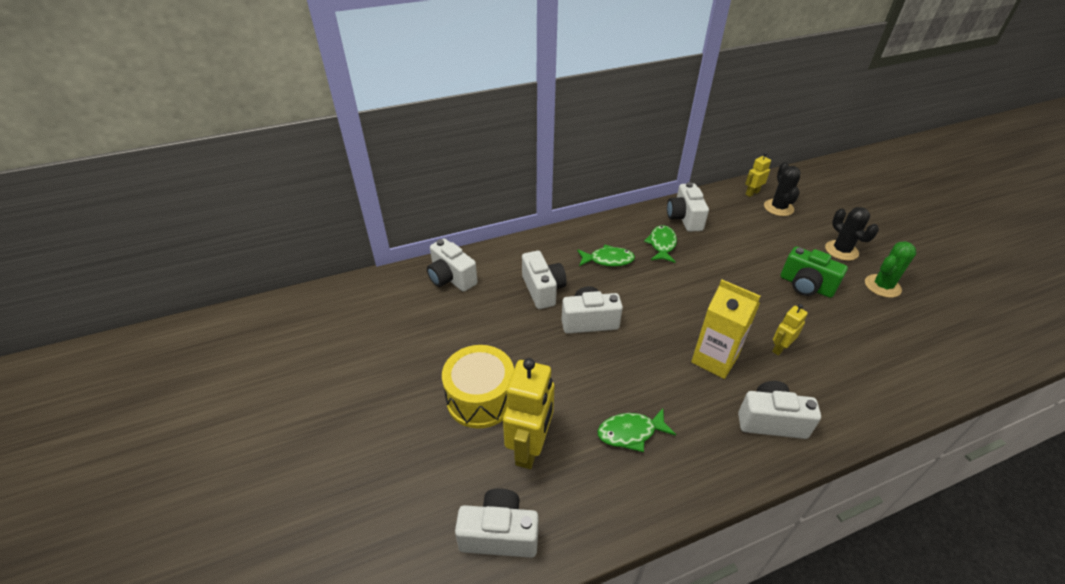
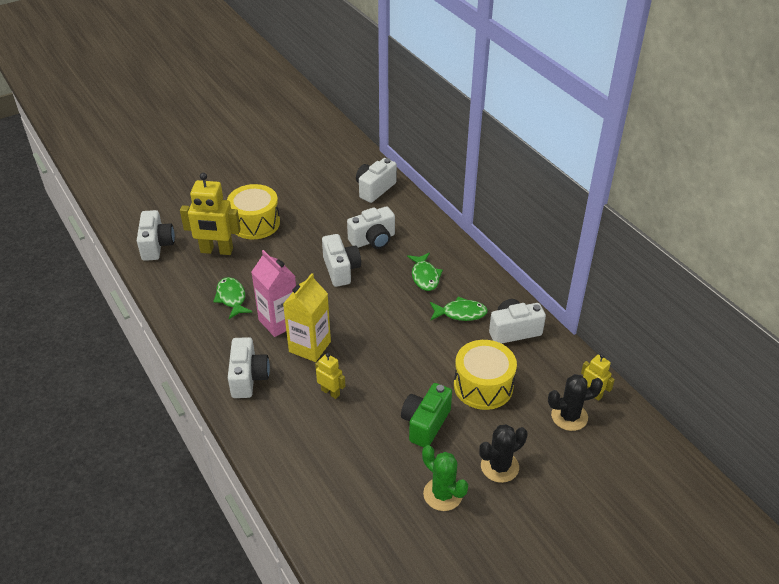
camera: 80 degrees right, 0 degrees up
none -> pink carton [252,250,296,337]
none -> yellow drum [454,340,517,410]

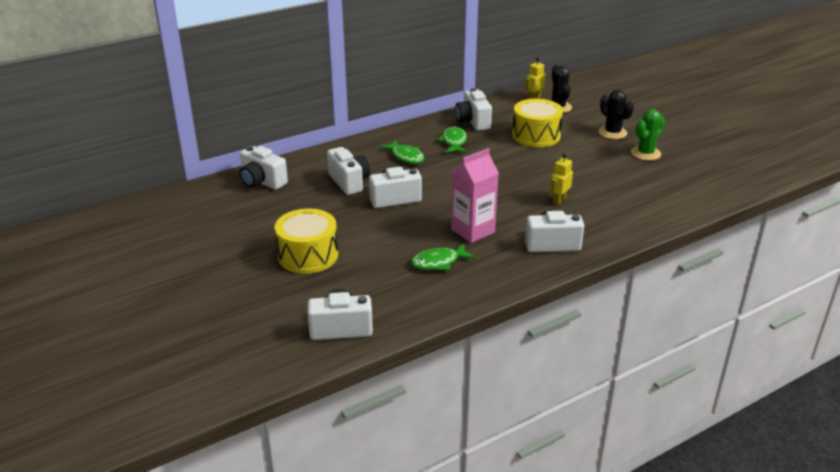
camera: 90 degrees left, 10 degrees down
yellow robot [180,173,241,255] -> none
yellow carton [283,273,331,362] -> none
green camera [401,383,452,448] -> none
green fish [407,253,443,291] -> green fish turned 60 degrees clockwise [379,140,424,164]

